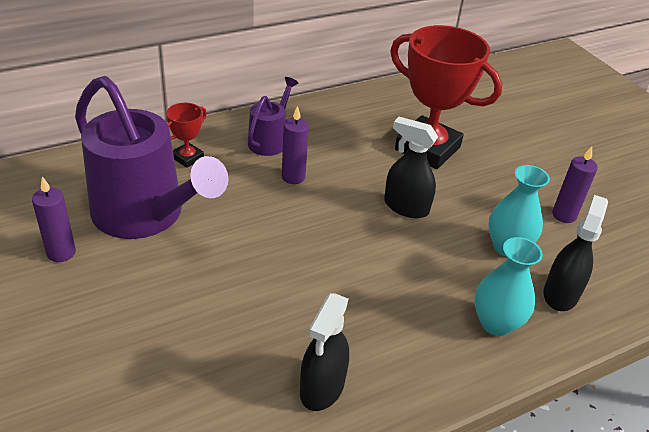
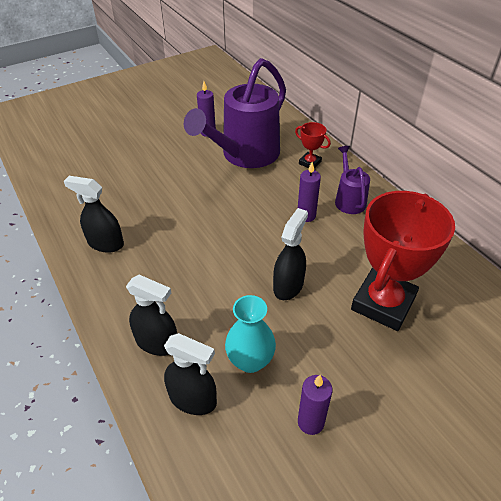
camera: 90 degrees right, 5 degrees up
purple watering can [248,77,298,156] -> purple watering can turned 120 degrees counterclockwise [335,146,370,214]
turquoise vase [474,237,543,336] -> black spray bottle [126,275,177,356]

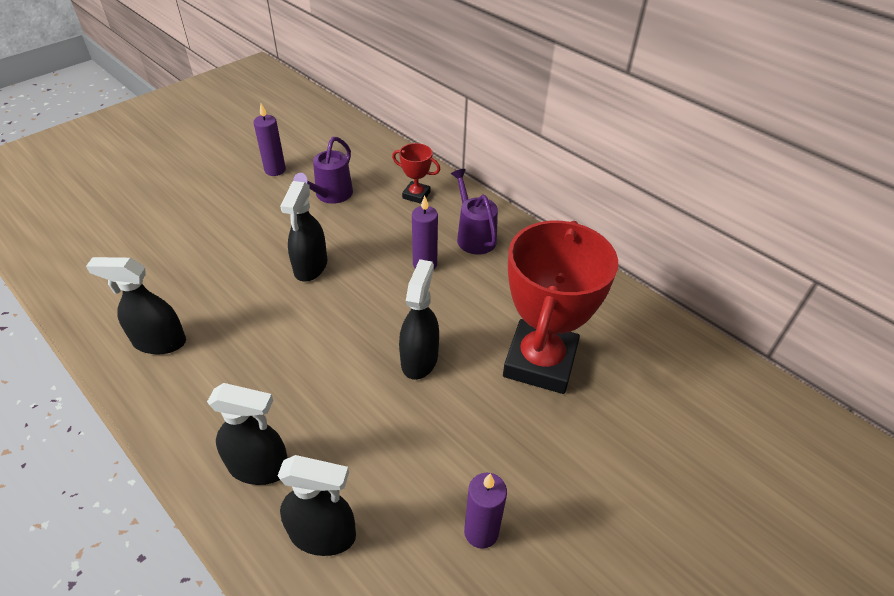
camera: 15 degrees left, 0 degrees up
purple watering can [184,58,286,168] -> purple watering can [293,137,353,204], size x0.49
turquoise vase [225,295,276,373] -> none
none -> black spray bottle [280,181,327,282]

